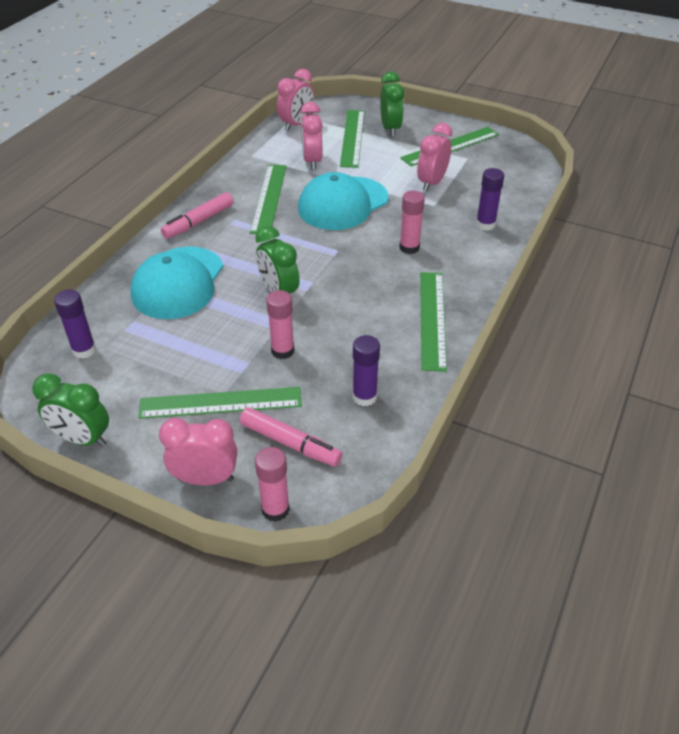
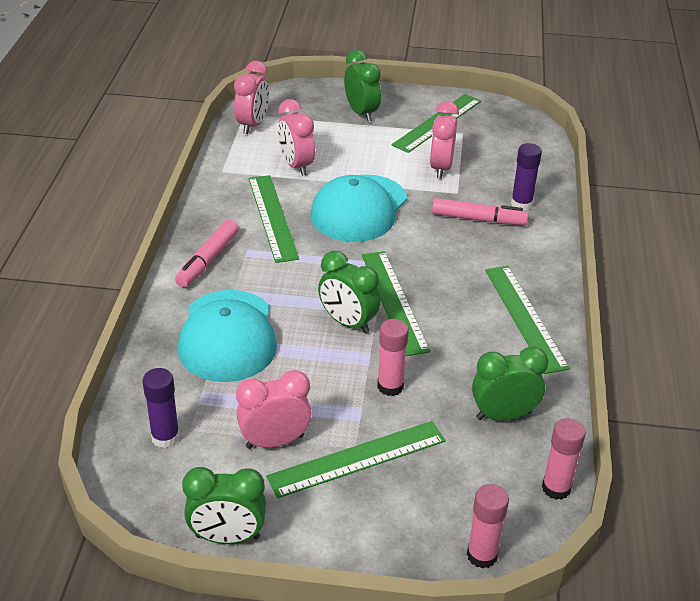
camera: 20 degrees left, 5 degrees down
pink clock [159,418,237,486] -> pink clock moved to [236,370,312,449]
pink marker [240,407,342,467] -> pink marker moved to [432,198,529,225]
green ruler [340,110,365,168] -> green ruler moved to [362,251,430,356]
purple glue stick [353,335,380,406] -> green clock [472,347,548,421]
pink glue stick [399,190,425,254] -> pink glue stick moved to [542,418,586,500]

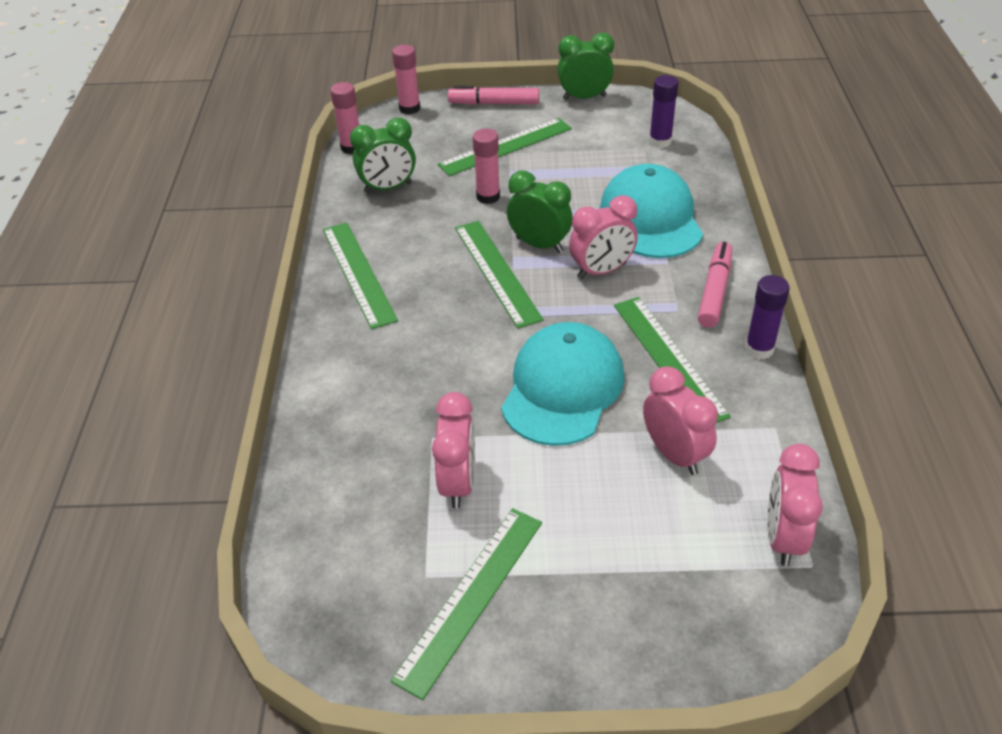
camera: 175 degrees right, 5 degrees up
pink clock [236,370,312,449] -> pink clock moved to [569,195,638,279]
green clock [344,50,381,122] -> none
pink marker [432,198,529,225] -> pink marker moved to [448,86,539,105]
purple glue stick [511,143,542,211] -> purple glue stick moved to [745,275,790,359]

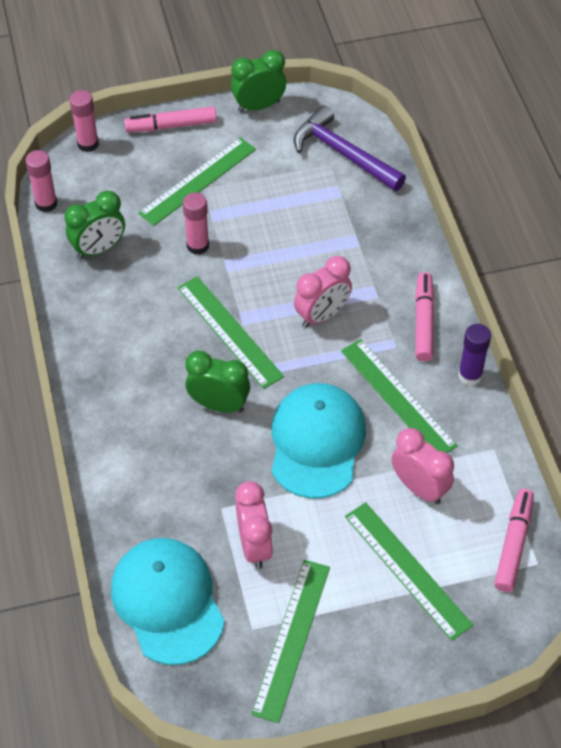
camera: 15 degrees left, 10 degrees up
green ruler [323,222,398,329] -> green ruler moved to [345,502,473,641]
green clock [507,171,573,253] -> green clock moved to [185,351,250,413]
turquoise cap [600,164,703,258] -> turquoise cap moved to [111,538,225,665]
purple glue stick [649,75,679,148] -> purple hammer [294,105,406,191]
pink clock [768,444,823,566] -> pink marker [494,489,534,592]

